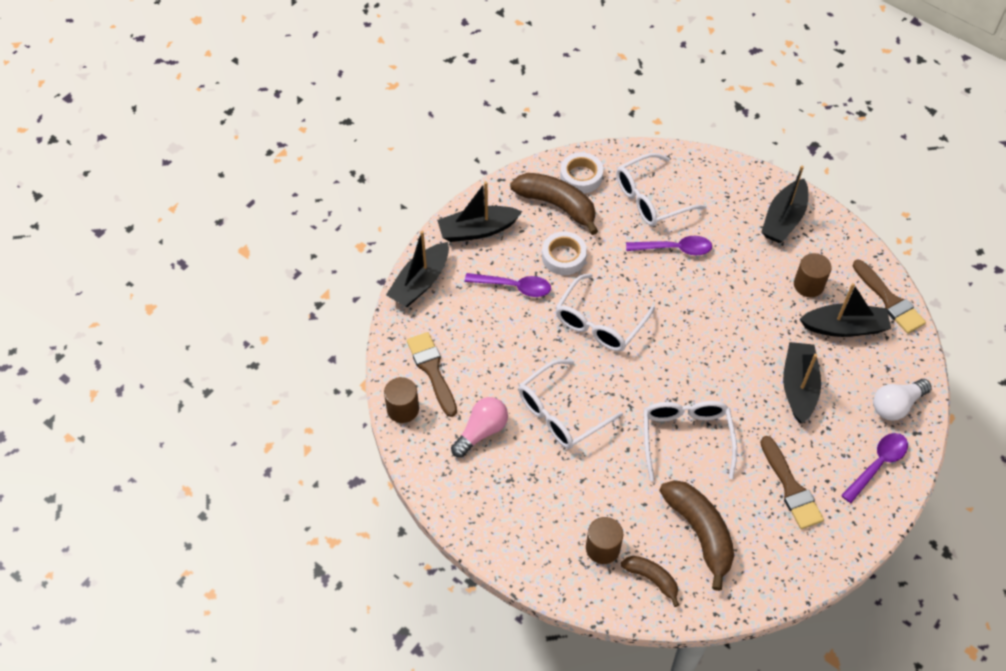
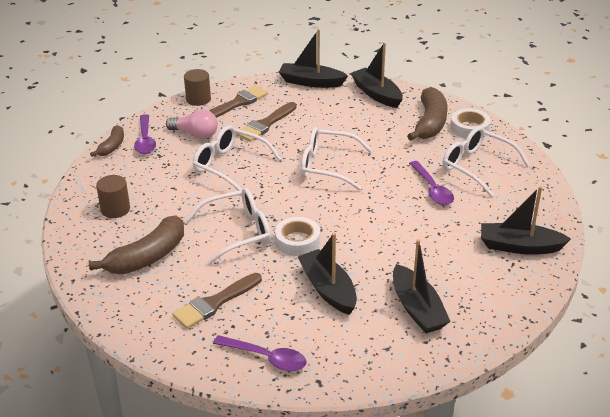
camera: 70 degrees right, 20 degrees down
purple spoon [465,273,551,297] -> purple spoon moved to [134,114,156,154]
white tape [542,231,587,275] -> white tape moved to [275,217,320,256]
brown banana [621,556,679,607] -> brown banana moved to [90,125,124,157]
black boat [783,342,821,423] -> black boat turned 105 degrees counterclockwise [298,233,357,315]
brown cylinder [794,253,832,297] -> none
brown brush [853,260,926,334] -> brown brush moved to [236,102,297,142]
white light bulb [873,379,932,421] -> none

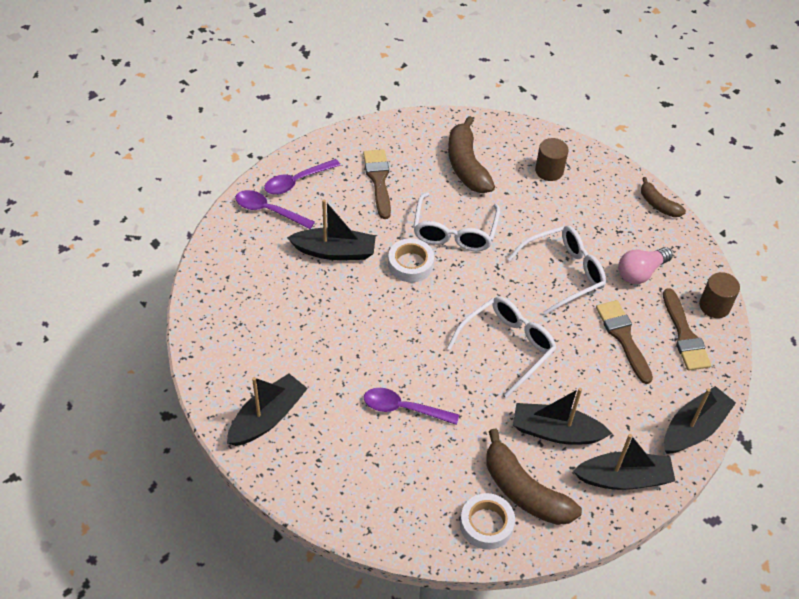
camera: 120 degrees right, 15 degrees up
purple spoon [134,114,156,154] -> purple spoon moved to [235,190,315,229]
black boat [393,239,451,333] -> black boat moved to [513,388,612,445]
white glasses [442,126,530,197] -> none

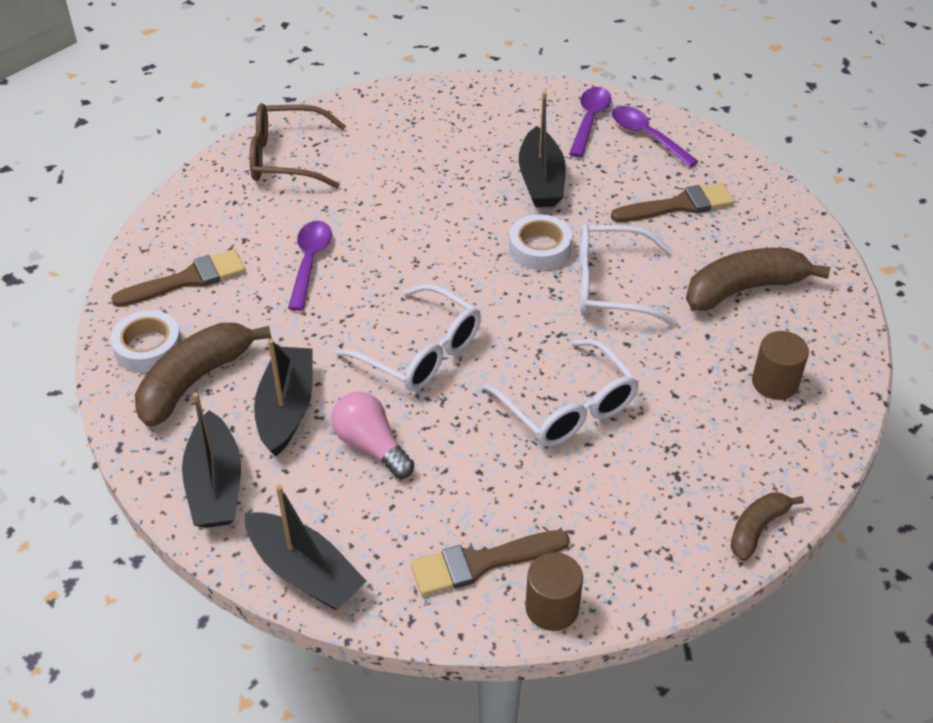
camera: 85 degrees right, 5 degrees down
black boat [227,374,308,446] -> brown glasses [250,103,346,188]
brown brush [596,300,653,384] -> brown brush moved to [111,249,246,307]
pink light bulb [618,247,673,284] -> pink light bulb moved to [331,392,414,479]

